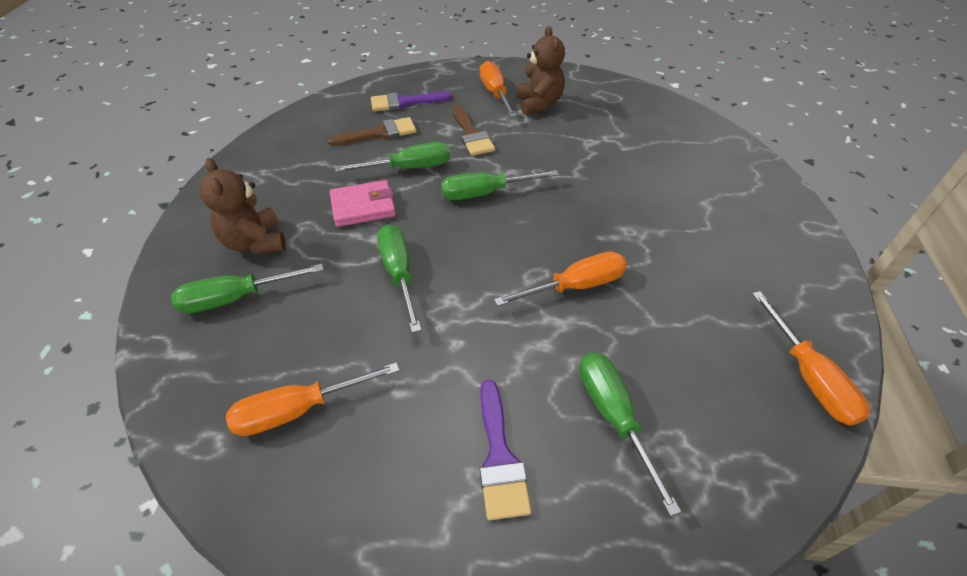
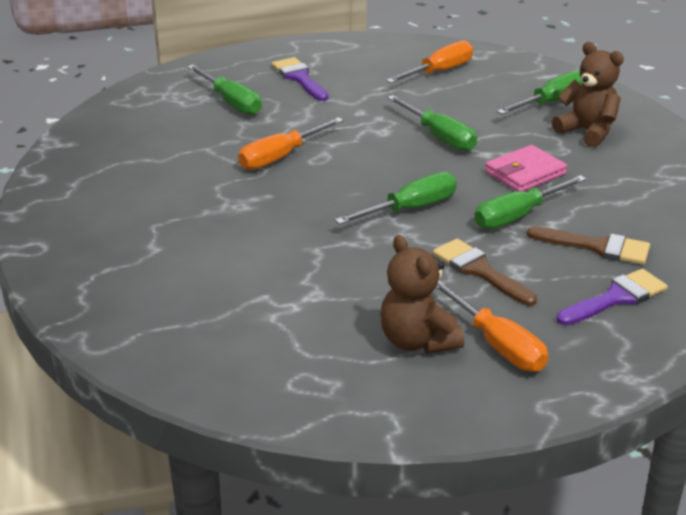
camera: 160 degrees right, 15 degrees down
brown brush [328,117,416,146] -> brown brush turned 120 degrees counterclockwise [527,226,650,265]
orange screwdriver [752,291,870,425] -> none

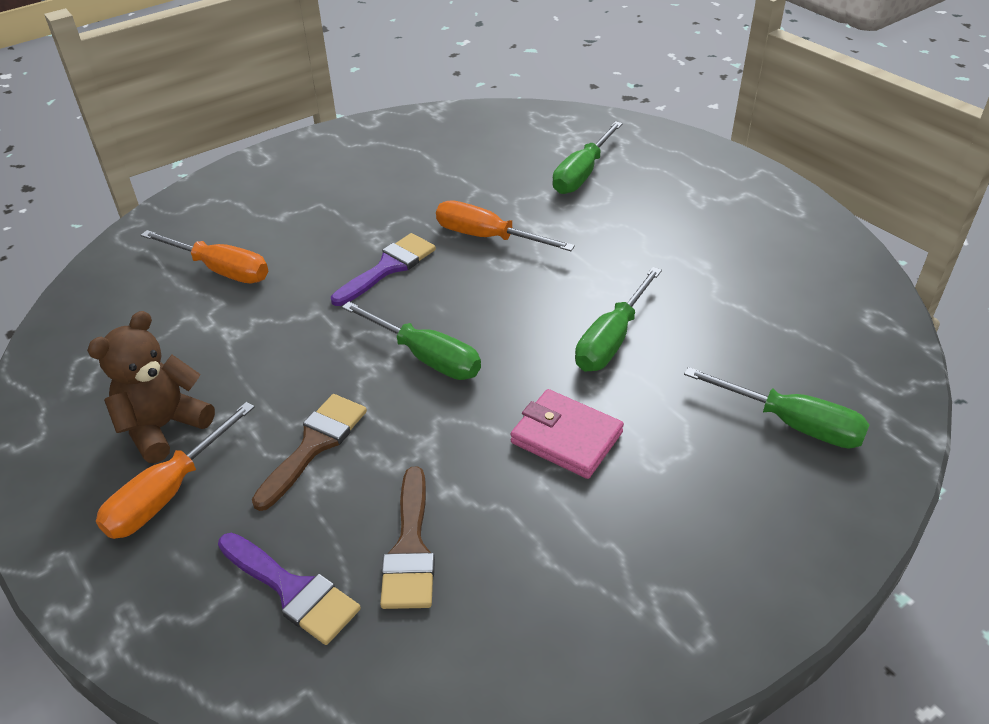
camera: 70 degrees right, 10 degrees up
purple brush [272,57,328,101] -> purple brush moved to [331,233,436,306]
orange screwdriver [386,41,473,83] -> orange screwdriver moved to [141,230,268,283]
green screwdriver [474,175,586,229] -> none
brown teddy bear [552,42,624,147] -> none

